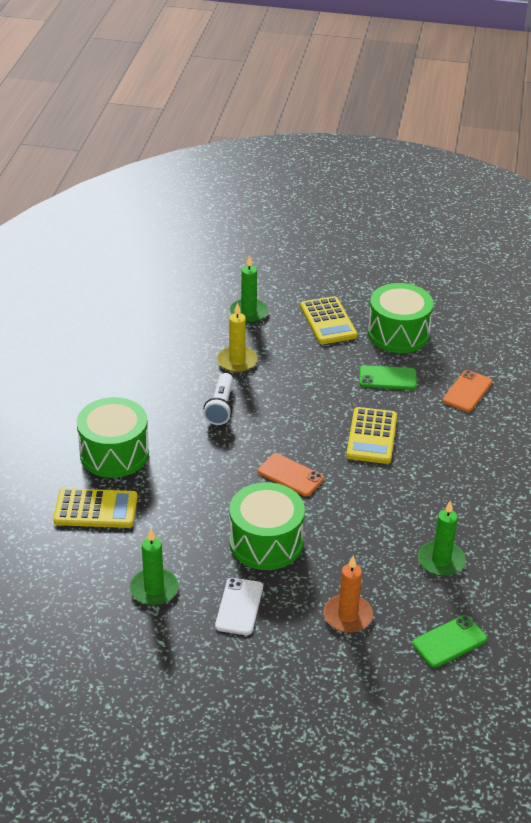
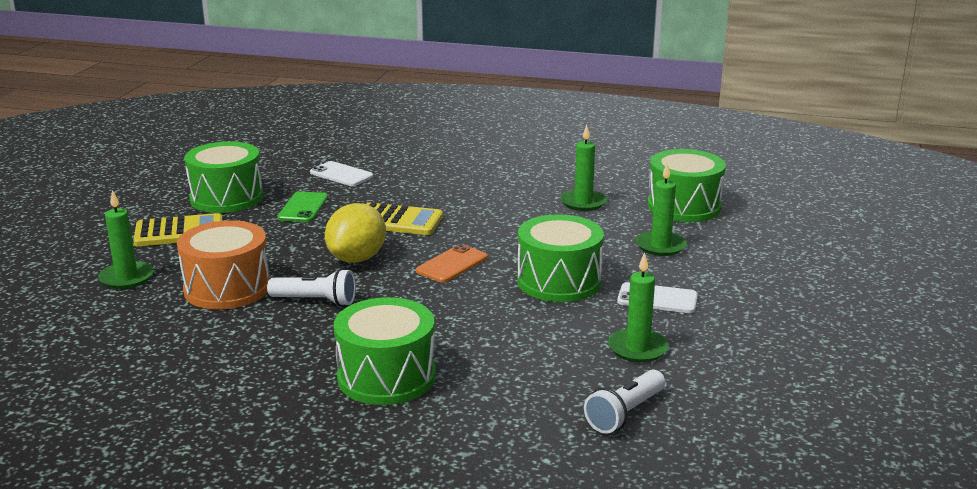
camera: 85 degrees left, 15 degrees down
yellow calculator [53,488,138,528] -> none
yellow candle [217,303,258,373] -> orange drum [177,220,270,310]
orange candle [323,555,373,633] -> green candle [636,162,687,256]
green phone [412,615,487,668] -> green drum [647,149,726,222]
orange phone [442,370,492,412] -> white phone [310,161,373,186]
none -> yellow lemon [325,203,386,263]
none -> white flashlight [584,370,665,434]

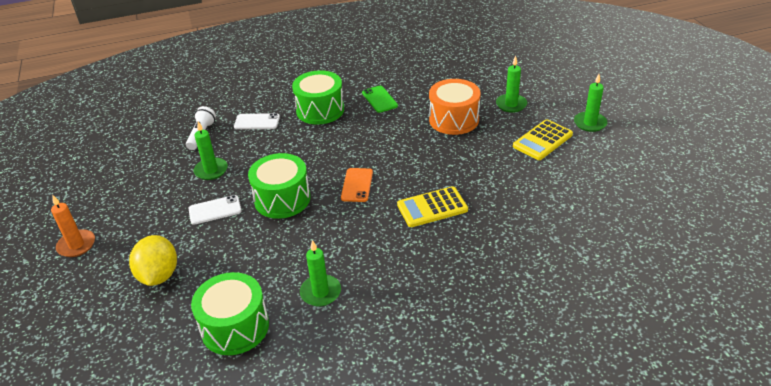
camera: 150 degrees right, 15 degrees up
green drum [184,141,263,213] -> none
white flashlight [267,269,356,306] -> none
green phone [277,191,328,222] -> green phone moved to [362,86,398,113]
white phone [310,161,373,186] -> white phone moved to [234,113,280,129]
yellow lemon [325,203,386,263] -> yellow lemon moved to [129,235,177,286]
green candle [636,162,687,256] -> green candle moved to [574,74,607,132]
none -> orange candle [51,194,95,257]

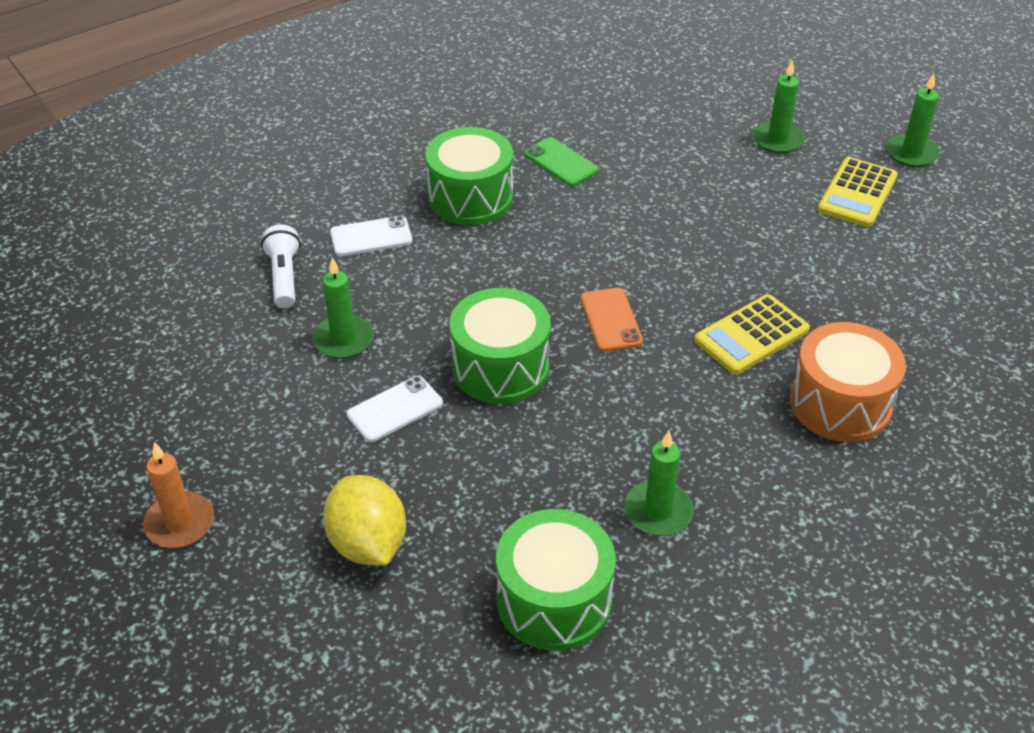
camera: 20 degrees left, 5 degrees up
orange drum [429,79,481,135] -> orange drum moved to [790,322,906,442]

